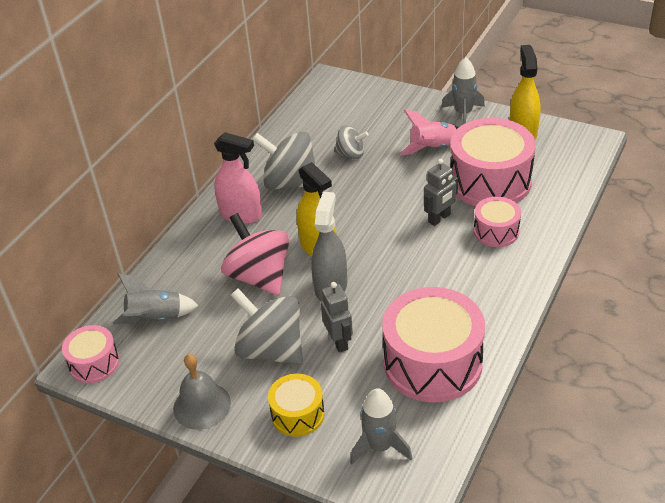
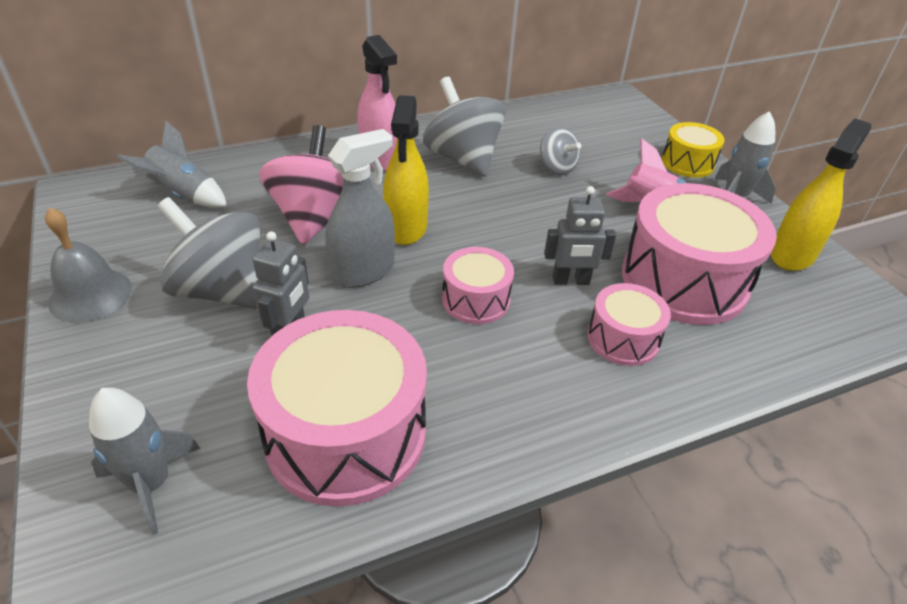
camera: 35 degrees right, 0 degrees up
pink drum [62,325,120,383] -> pink drum moved to [442,247,514,324]
grey spinning top [231,288,303,365] -> grey spinning top turned 45 degrees counterclockwise [157,197,260,309]
yellow drum [268,374,325,437] -> yellow drum moved to [662,122,725,178]

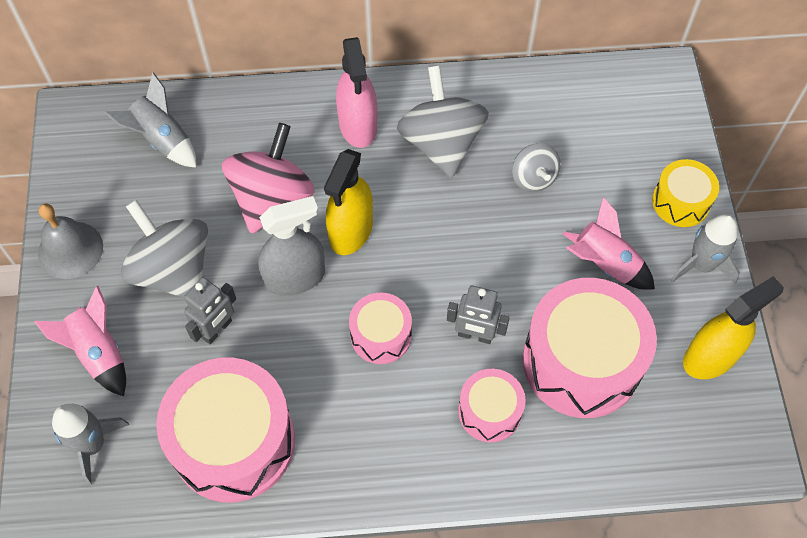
camera: 20 degrees right, 20 degrees up
none -> pink rocket [34,286,126,396]

